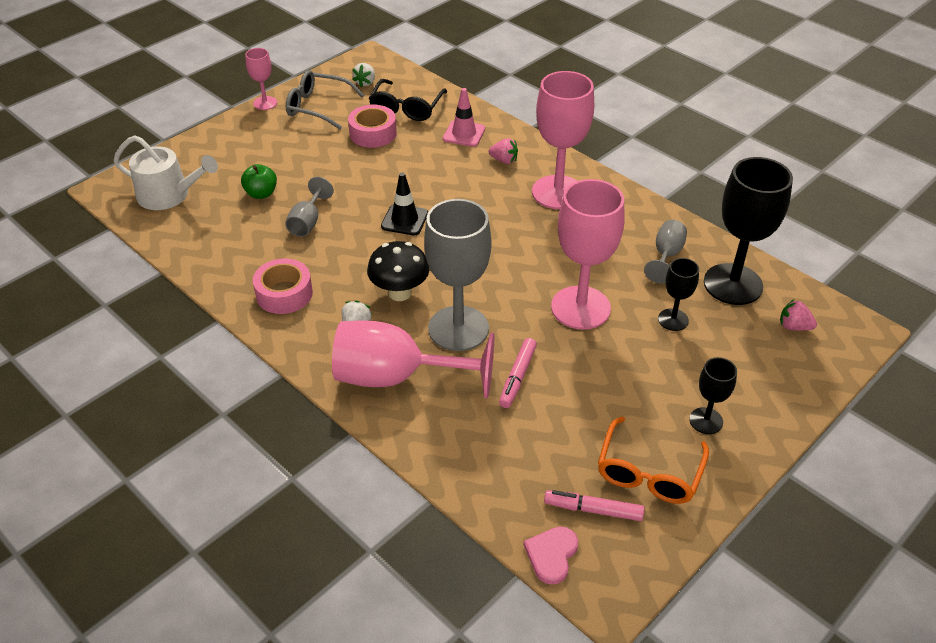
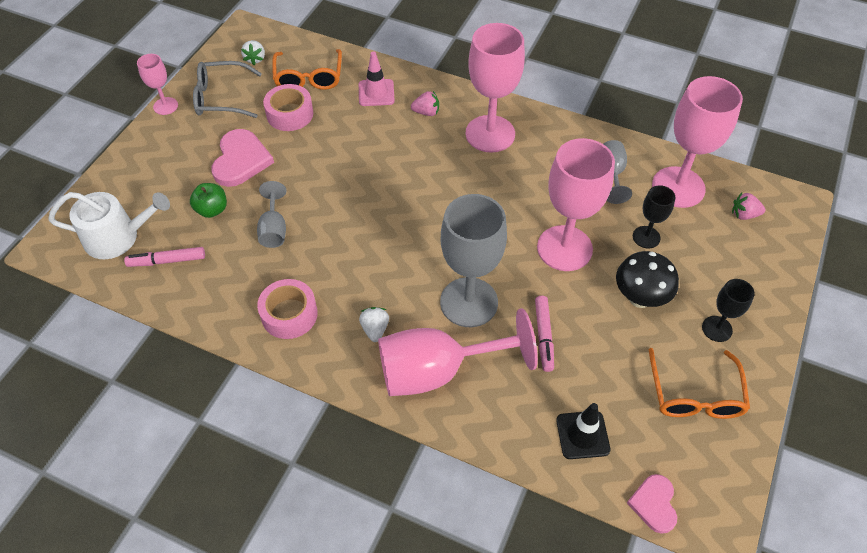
camera: 20 degrees left, 10 degrees up
black mushroom [367,241,429,301] -> black mushroom moved to [616,251,679,308]
black glasses [369,79,447,121] -> orange glasses [272,49,342,90]
black traffic cone [381,173,428,235] -> black traffic cone moved to [556,403,611,459]
pink marker [544,490,644,521] -> pink marker moved to [124,247,205,267]
black goblet [704,157,793,305] -> pink goblet [652,76,743,208]
none -> pink heart [211,129,274,187]

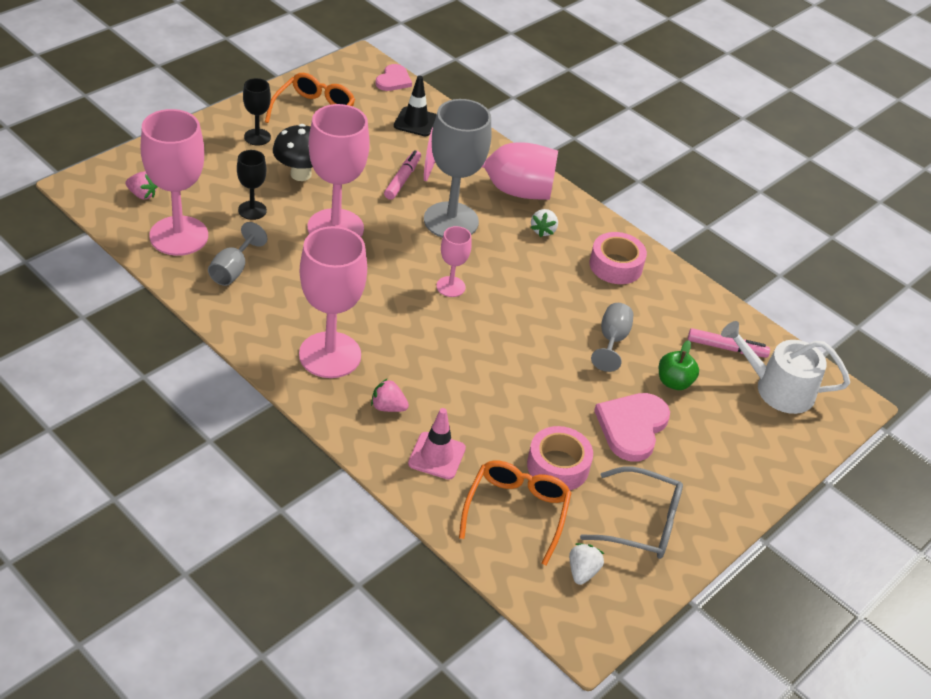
camera: 165 degrees left, 10 degrees down
pink goblet [137,54,178,115] -> pink goblet moved to [436,226,472,297]

